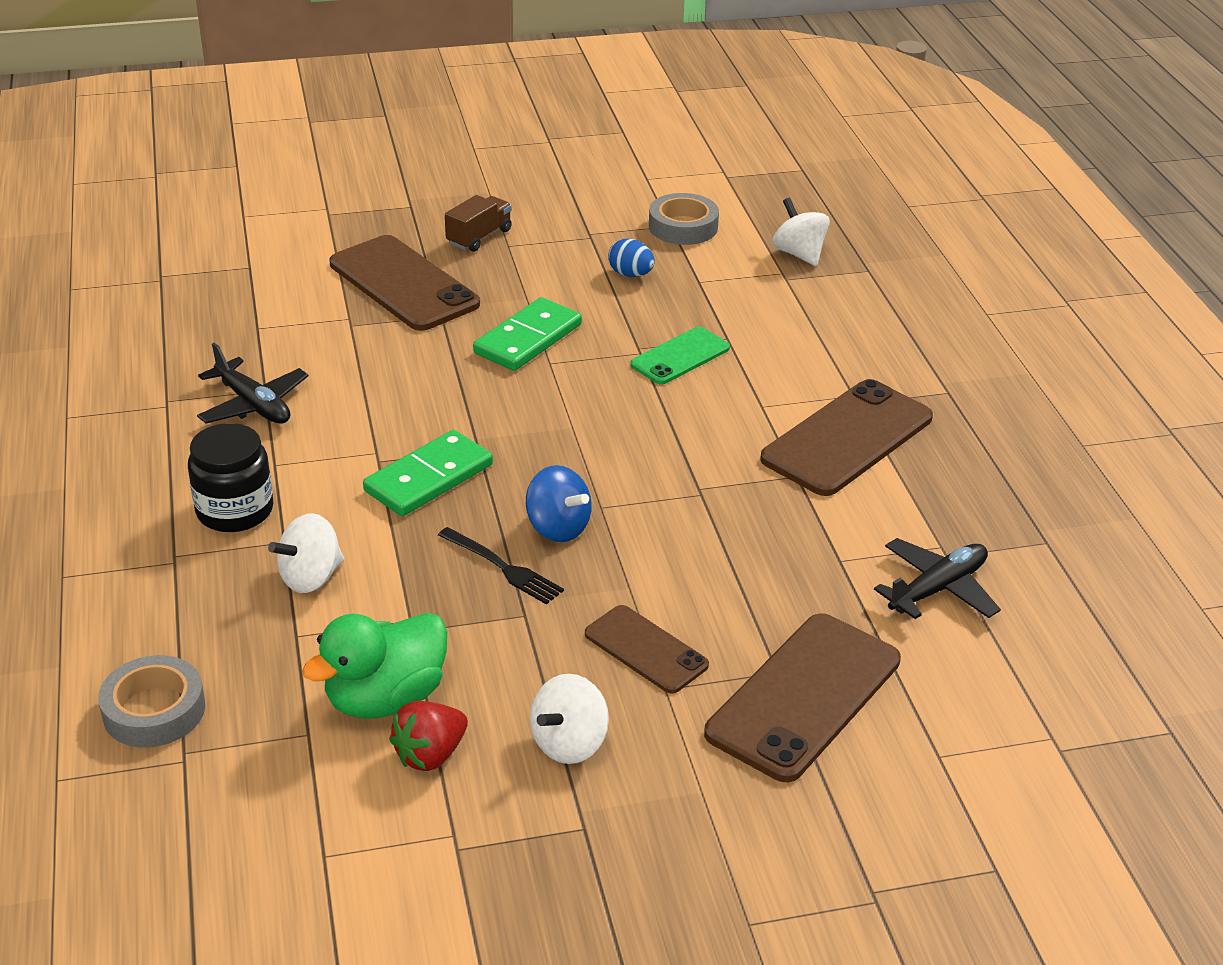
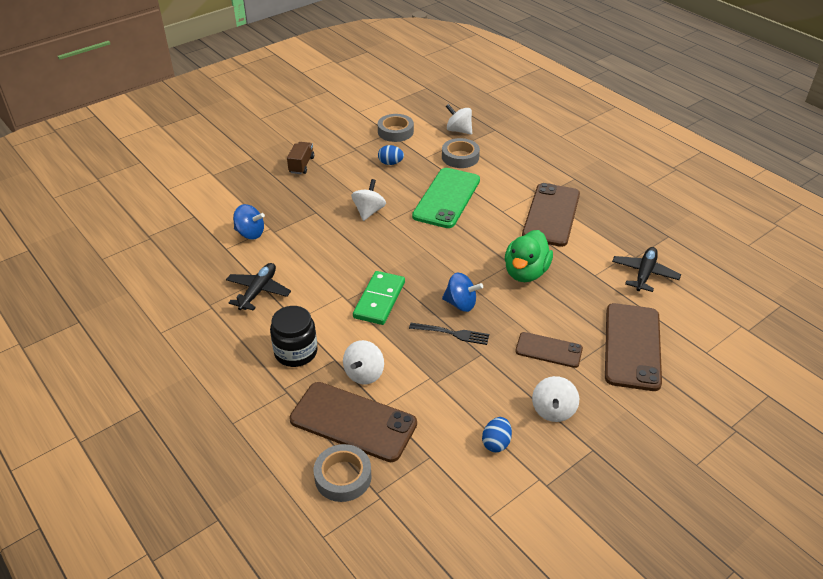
camera: 25 degrees left, 5 degrees up
black plane [197,343,309,424] -> black plane turned 90 degrees counterclockwise [226,263,291,311]
green duck [302,613,447,719] -> green duck moved to [505,230,553,282]
brown phone [329,235,480,331] -> brown phone moved to [289,382,417,462]
red strawberry [389,701,468,771] -> blue egg [482,417,512,452]
green domino [473,297,582,371] -> white spinning top [351,179,386,221]
green phone [630,327,730,384] -> green phone [412,168,480,228], size x1.74
none -> blue spinning top [233,204,265,240]
none -> grey tape [442,138,480,168]

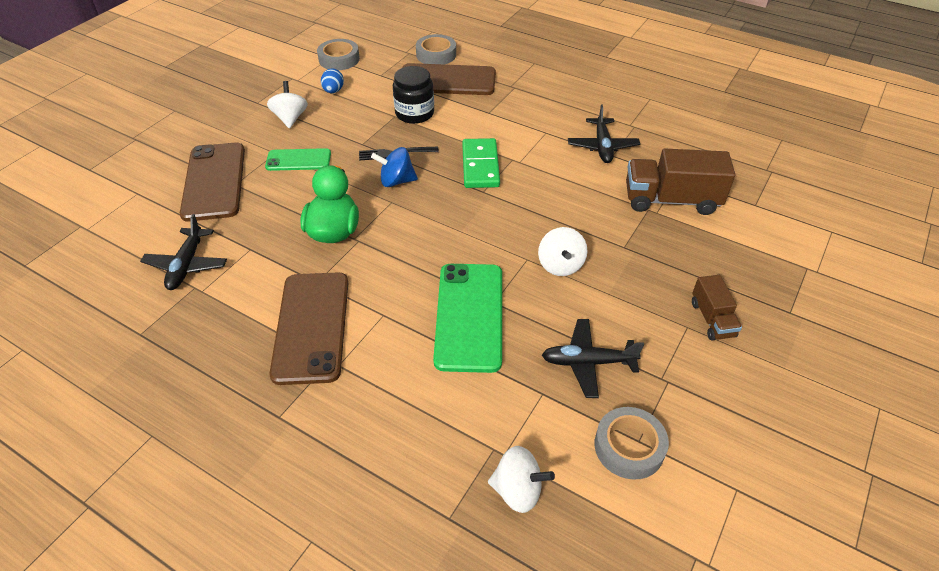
camera: 160 degrees right, 5 degrees up
blue spinning top [233,204,265,240] -> brown truck [626,149,735,215]
black jar [270,306,317,367] -> black jar moved to [393,66,434,124]
white spinning top [343,340,384,384] -> none
blue egg [378,145,404,165] -> black plane [542,319,644,398]
grey tape [442,138,480,168] -> grey tape moved to [317,39,360,70]
brown phone [515,332,583,368] -> green phone [265,148,331,171]

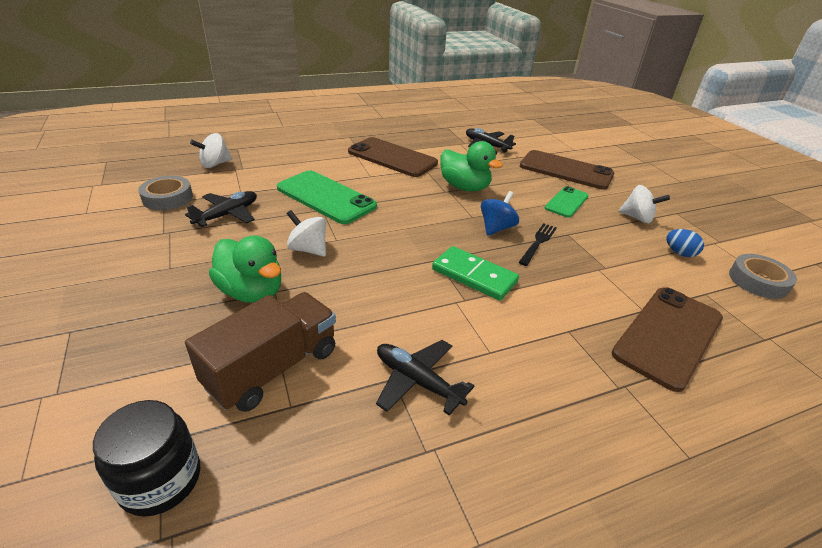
camera: 125 degrees right, 10 degrees down
black jar [393,66,434,124] -> black jar moved to [93,400,200,517]
grey tape [416,34,456,64] -> none
brown truck [692,275,742,341] -> none
none -> green duck [209,236,281,303]

